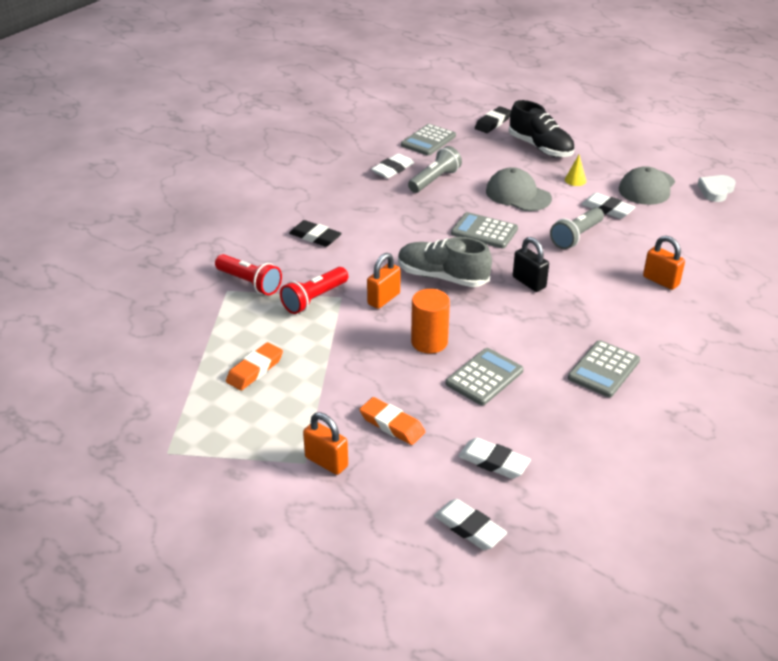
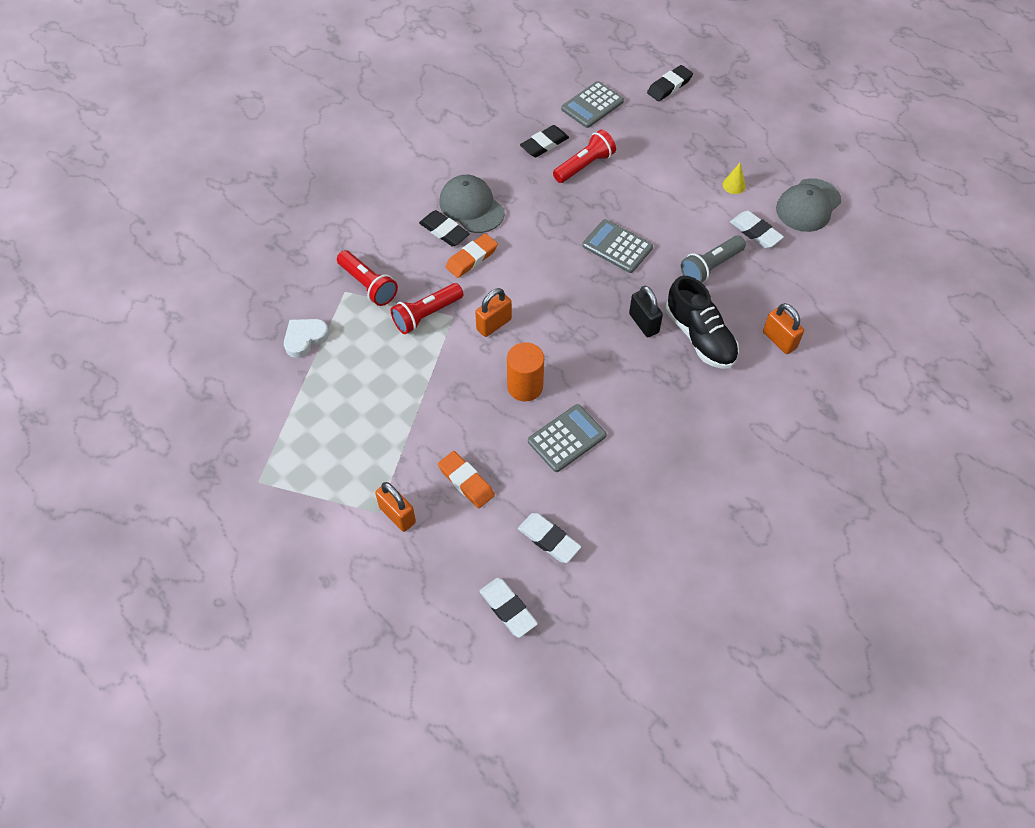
camera: 10 degrees right, 20 degrees up
orange eraser [226,342,283,391] -> orange eraser moved to [445,233,498,278]
white eraser [371,153,414,179] -> black eraser [520,125,569,157]
grey shoe [398,237,492,287] -> none
grey flashlight [408,146,462,193] -> red flashlight [553,130,616,183]
grey cap [486,167,552,211] -> grey cap moved to [439,175,505,233]
black shoe [509,100,575,157] -> black shoe moved to [666,276,739,369]
grey calculator [568,340,640,397] -> none
white heart [698,175,736,202] -> white heart moved to [284,319,329,358]

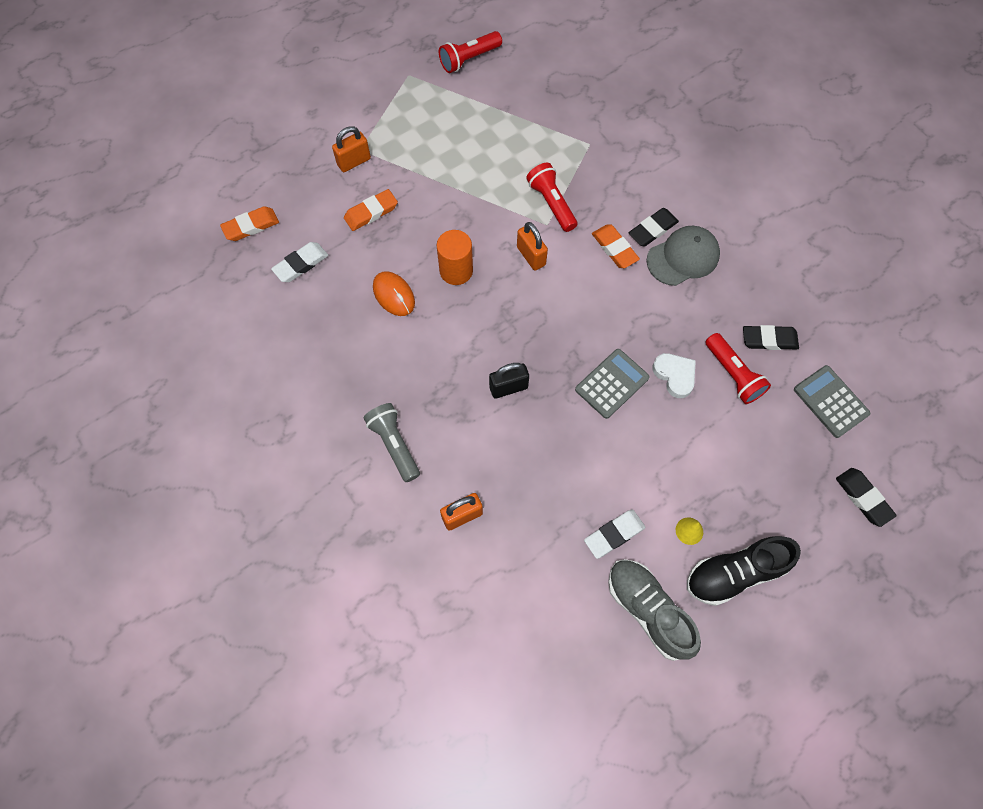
camera: 100 degrees right, 10 degrees up
white heart [284,319,329,358] -> white heart moved to [652,353,696,398]
red flashlight [337,250,398,306] -> red flashlight moved to [439,31,502,73]
white eraser [479,578,538,638] -> orange eraser [220,206,279,241]
black eraser [520,125,569,157] -> black eraser turned 60 degrees counterclockwise [743,325,799,350]
grey calculator [528,404,607,472] -> orange mouse [373,271,415,316]
black shoe [666,276,739,369] -> black shoe moved to [687,536,801,606]
grey flashlight [681,236,746,283] -> grey flashlight moved to [364,403,420,482]
grey cap [776,178,841,232] -> grey shoe [608,559,701,661]

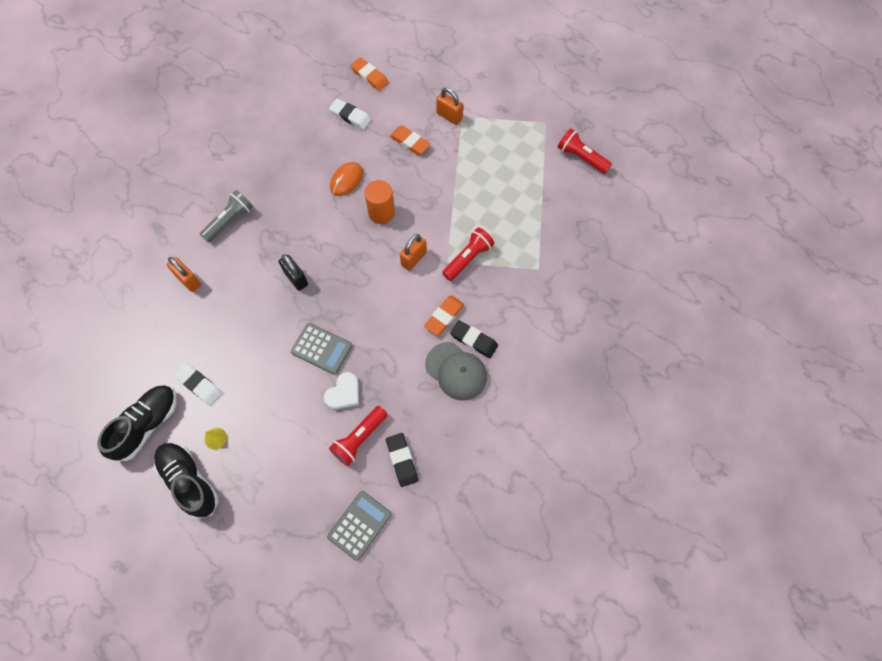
camera: 70 degrees right, 0 degrees up
grey shoe [608,559,701,661] -> black shoe [97,385,177,461]
black eraser [836,468,897,527] -> none

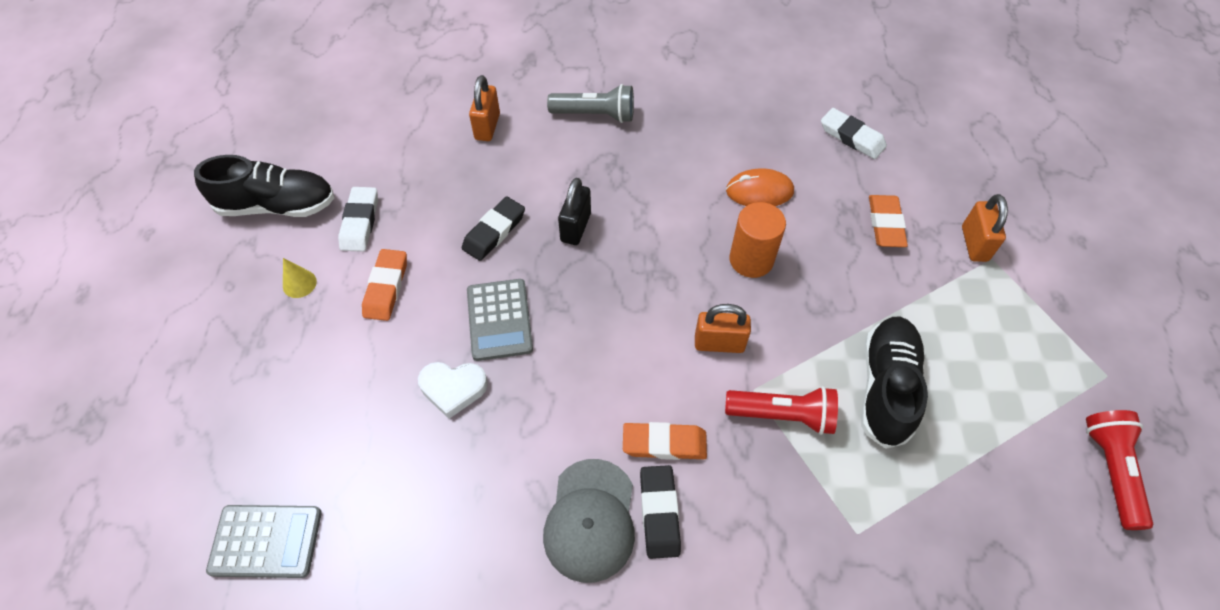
camera: 55 degrees right, 10 degrees down
black shoe [154,442,218,519] -> black shoe moved to [861,317,928,449]
white eraser [329,99,371,129] -> white eraser turned 45 degrees counterclockwise [821,108,887,159]
red flashlight [329,406,388,466] -> none
orange eraser [350,57,389,91] -> orange eraser moved to [362,249,407,321]
black eraser [386,433,418,487] -> black eraser moved to [462,196,525,261]

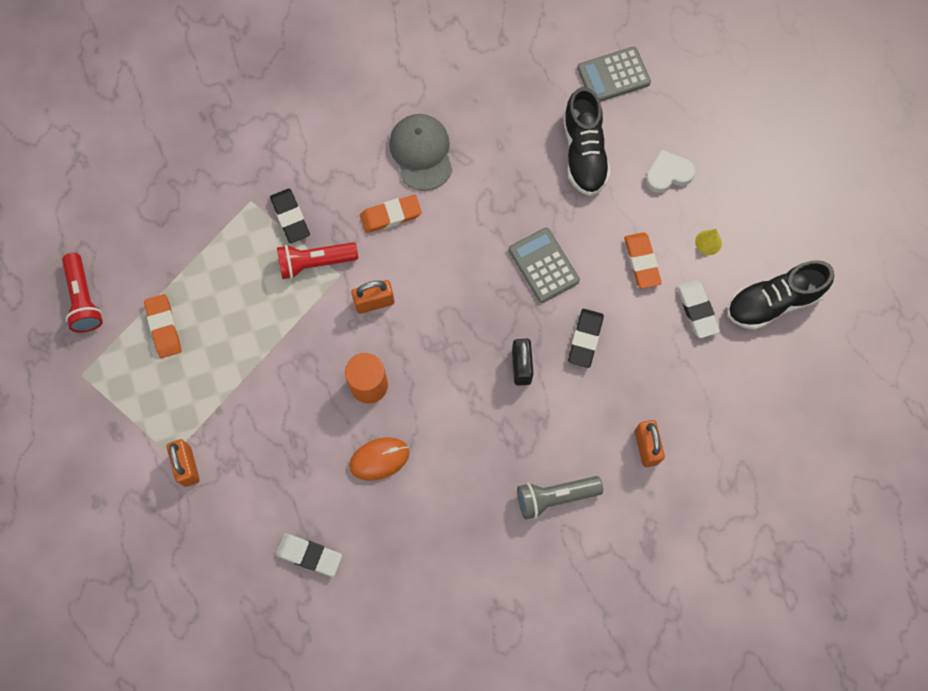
camera: 160 degrees right, 15 degrees up
white heart [418,362,488,419] -> white heart moved to [646,150,695,193]
black eraser [640,465,681,559] -> black eraser moved to [270,189,310,243]
black shoe [861,317,928,449] -> black shoe moved to [563,87,611,196]
orange eraser [869,195,908,247] -> orange eraser moved to [144,294,182,358]

